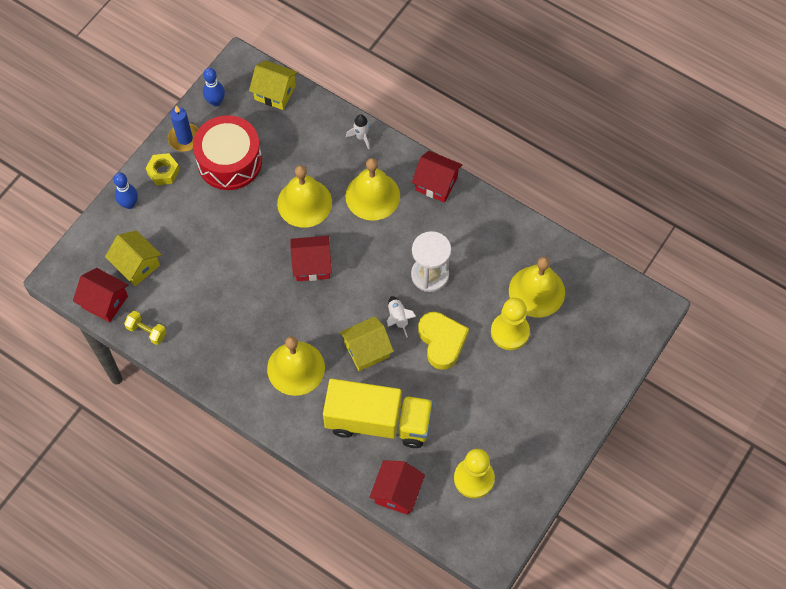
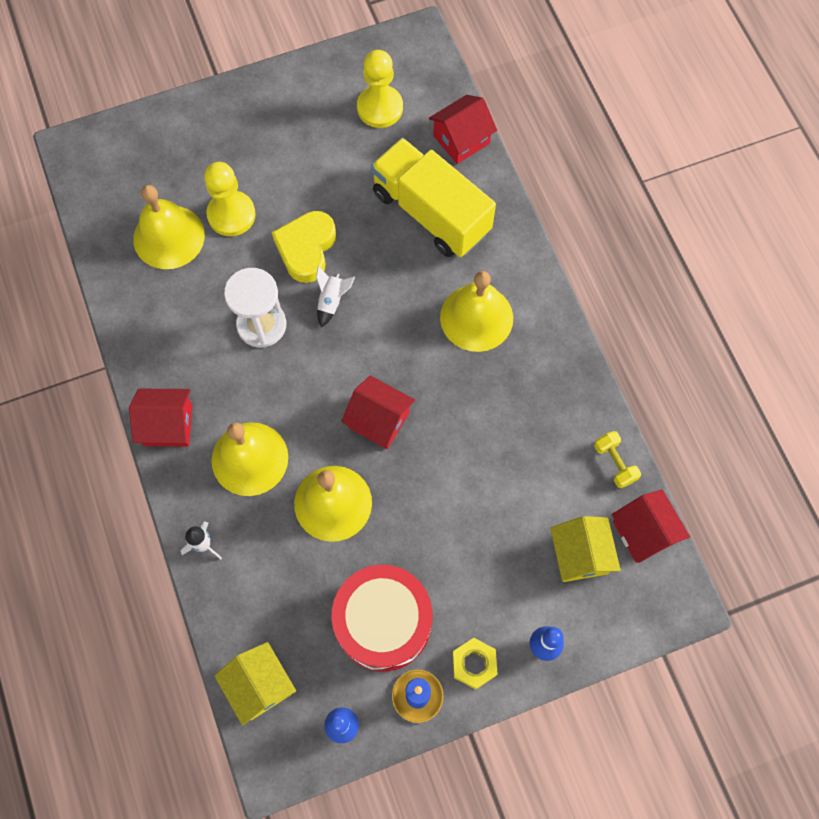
camera: 145 degrees left, 5 degrees up
yellow house [340,316,394,371] -> none
red house [412,151,462,203] -> red house turned 60 degrees counterclockwise [129,389,192,446]

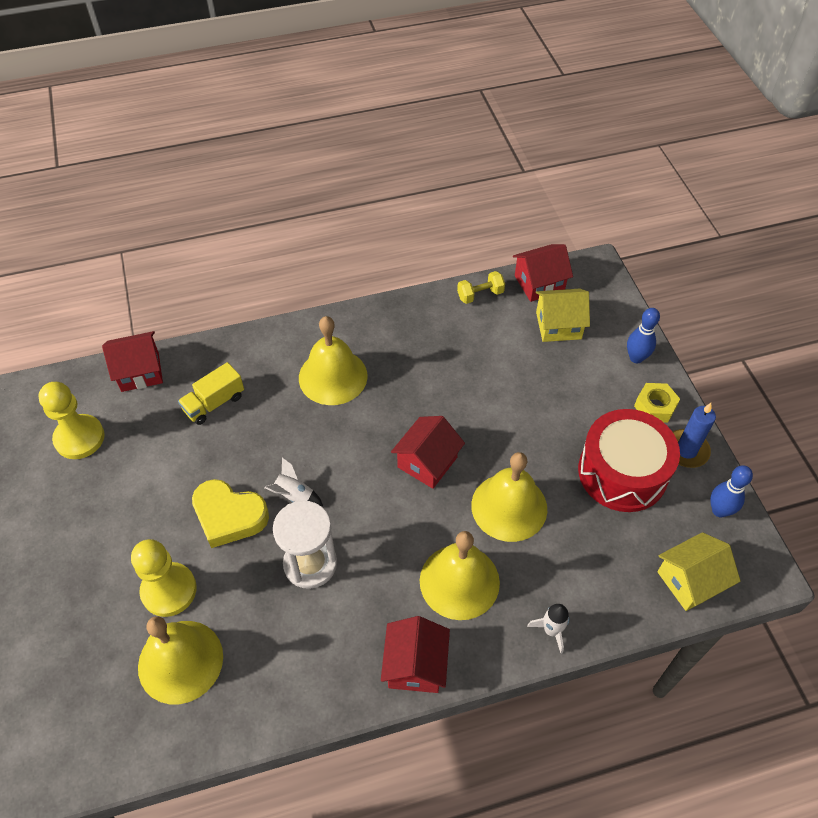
camera: 85 degrees left, 15 degrees down
yellow truck [371,138,496,257] -> yellow truck [178,362,244,425], size x0.50
red house [429,95,497,164] -> red house turned 75 degrees counterclockwise [102,331,163,392]

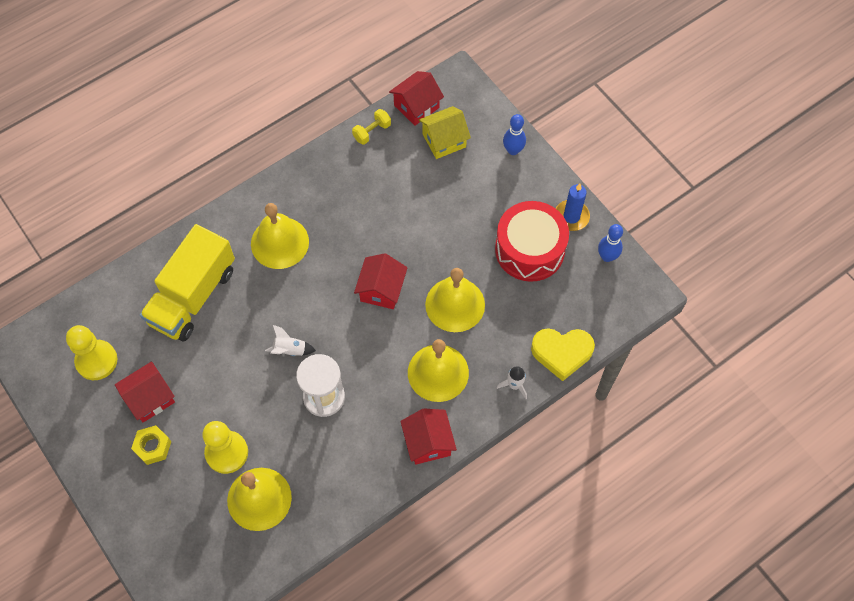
camera: 20 degrees left, 10 degrees up
red house [102,331,163,392] -> red house moved to [115,361,175,422]
yellow truck [178,362,244,425] -> yellow truck [140,224,235,341], size x2.01
yellow heart [192,479,269,548] -> yellow heart moved to [531,328,595,381]
yellow nut [634,383,680,423] -> yellow nut moved to [131,425,171,465]
yellow house [657,532,741,611] -> none

